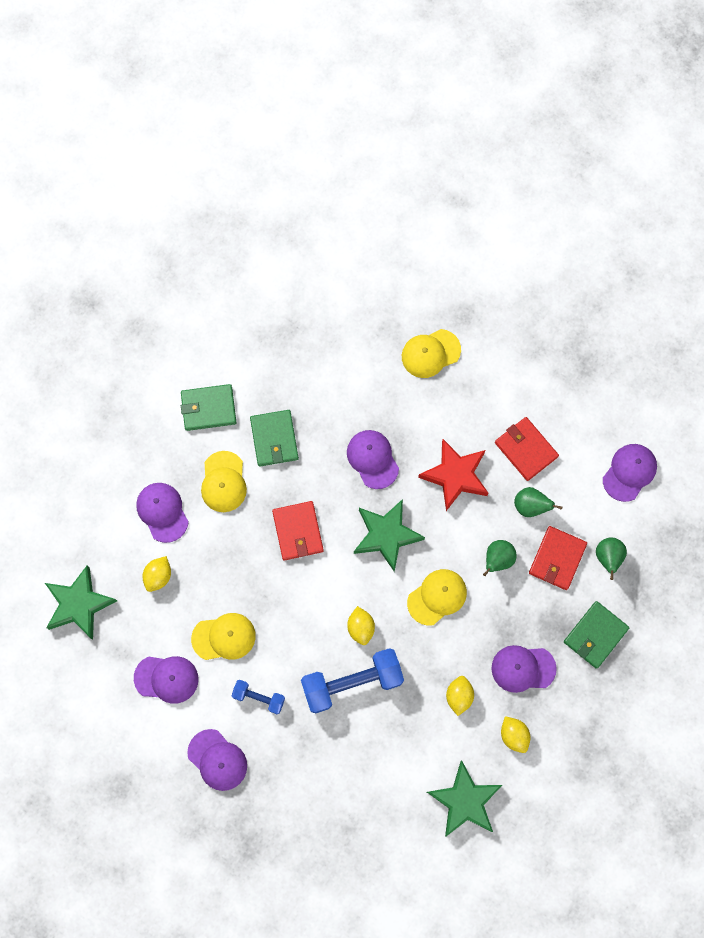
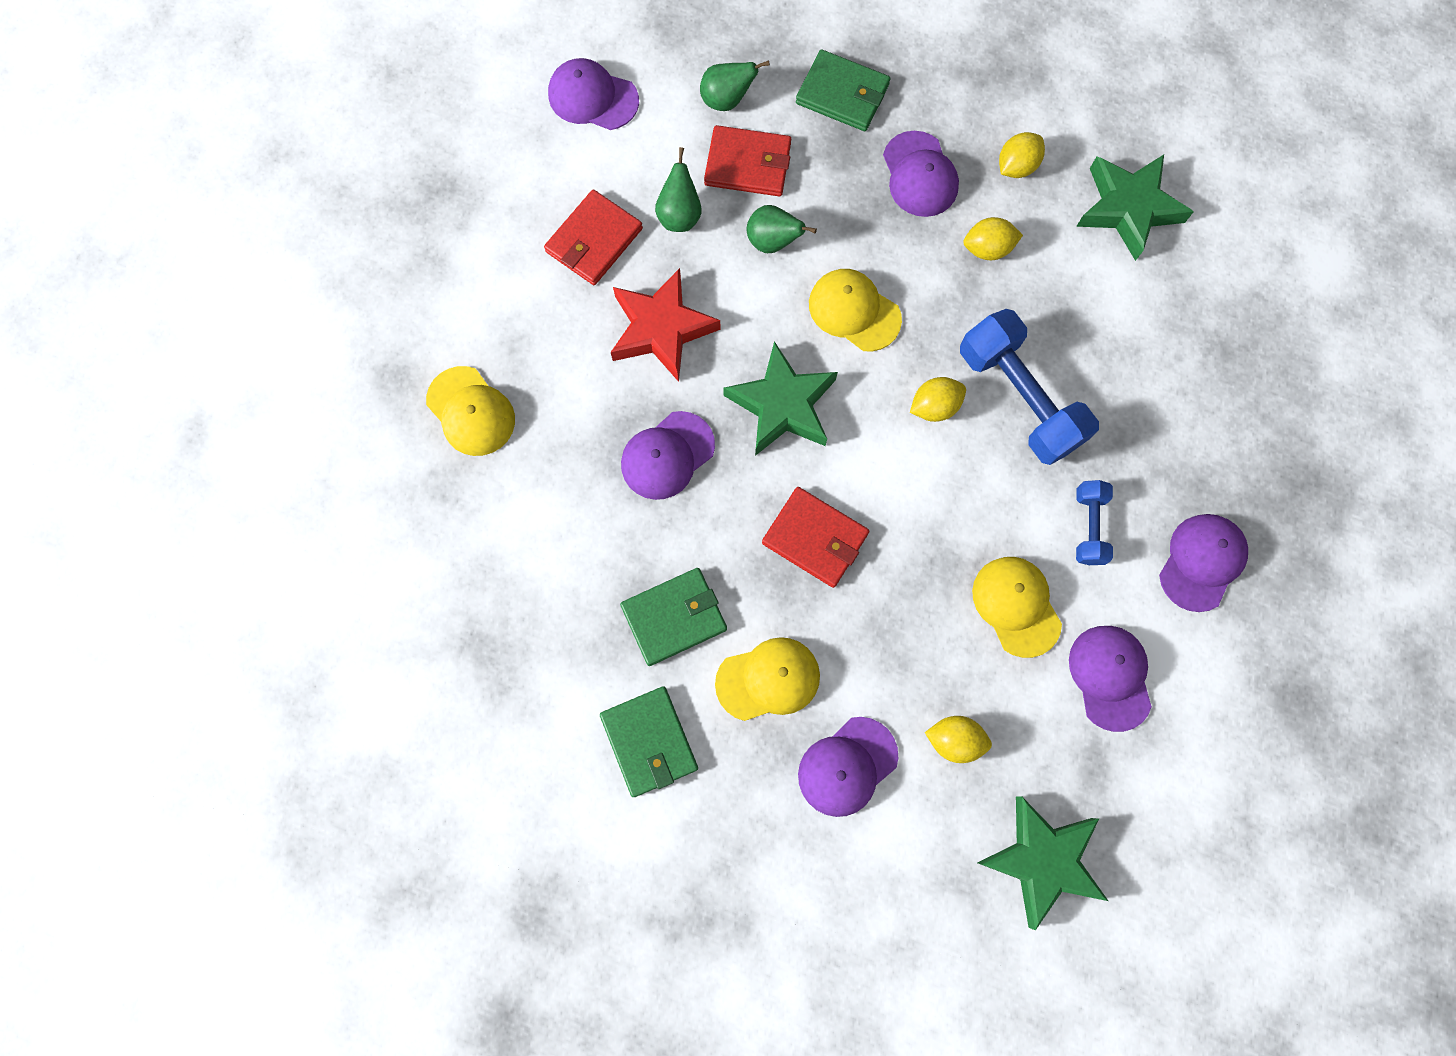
camera: 105 degrees left, 0 degrees up
red wallet [272,501,324,561] -> red wallet turned 60 degrees clockwise [762,487,869,588]

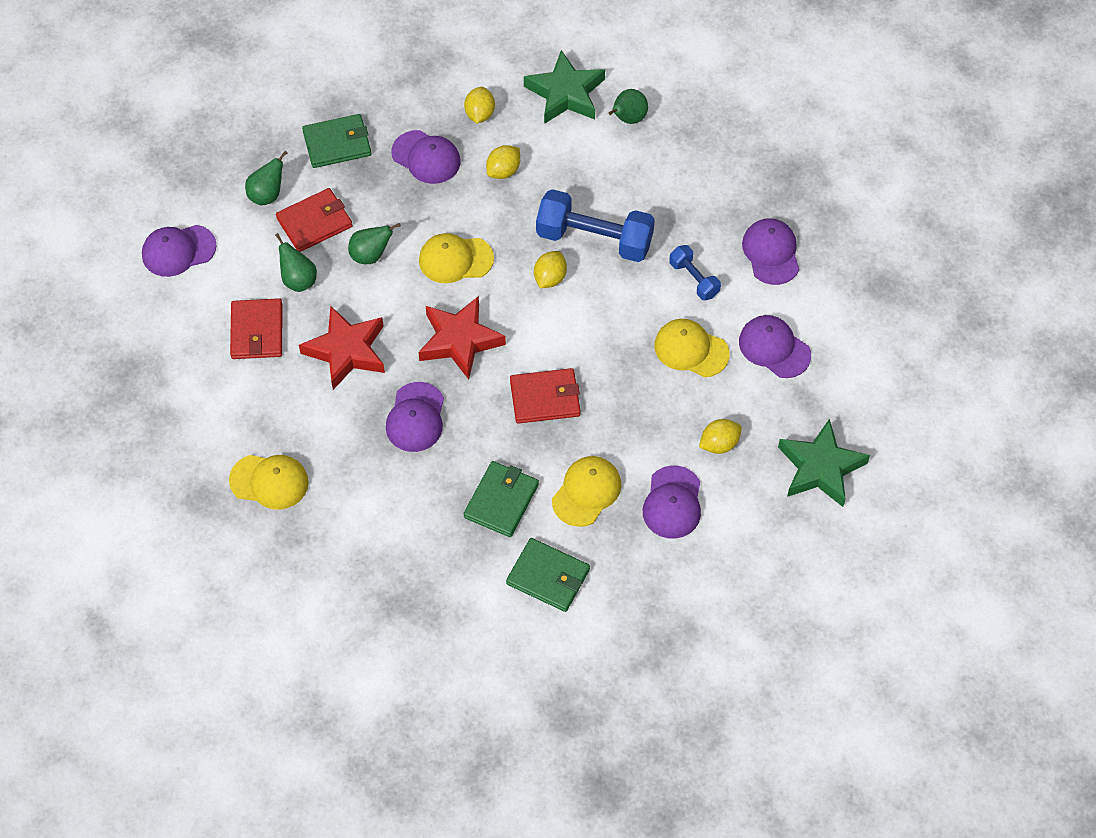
camera: 40 degrees left, 15 degrees down
green star [724,341,838,456] -> red star [419,296,506,380]
none -> green pear [609,89,648,124]

